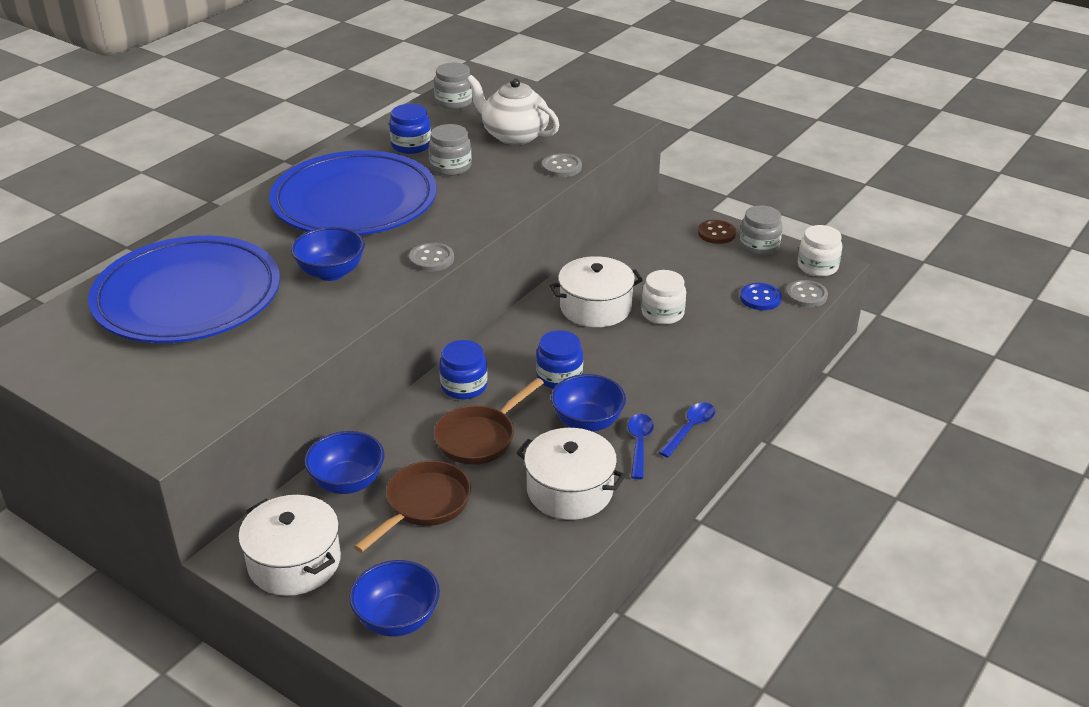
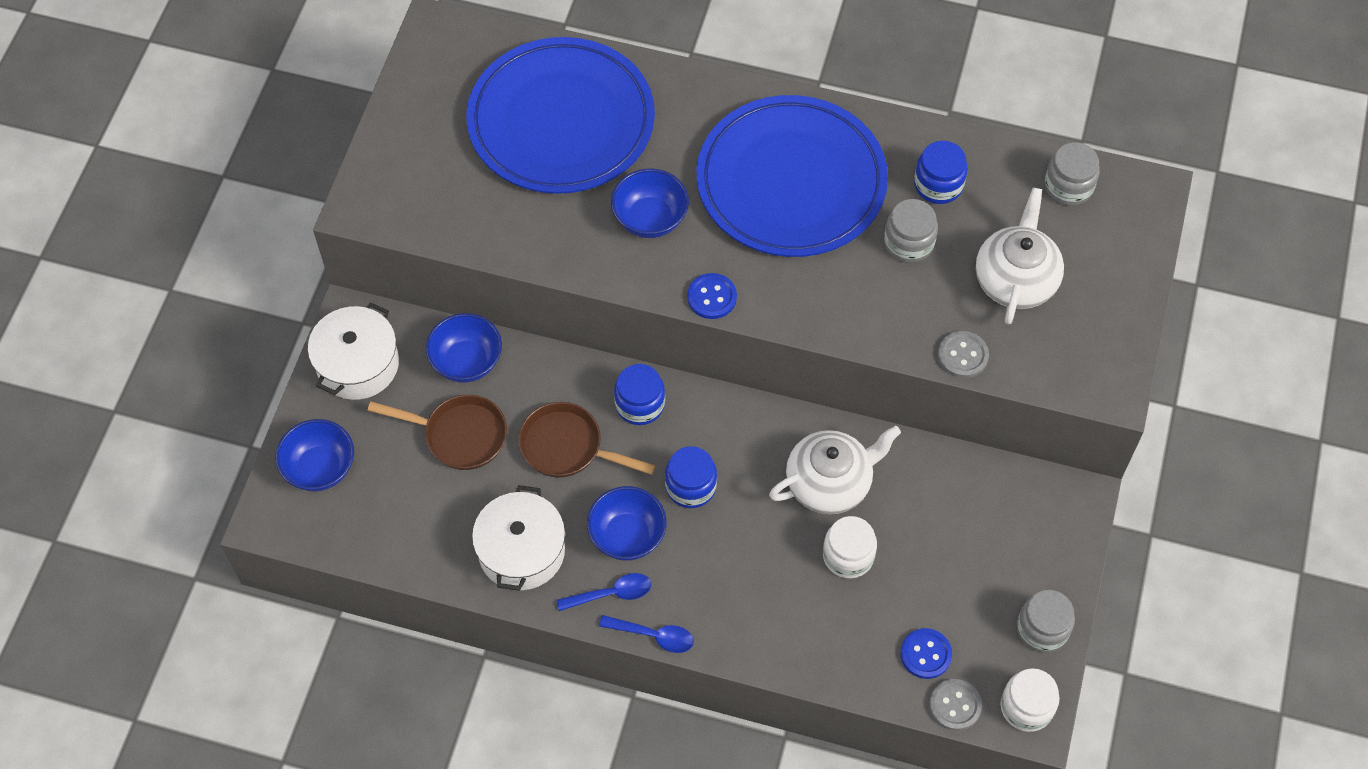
camera: 70 degrees right, 25 degrees up
grey button [409,243,454,272] -> blue button [687,273,737,319]
white pot [550,256,643,327] -> white teapot [769,426,901,514]
brown button [698,220,736,244] -> none

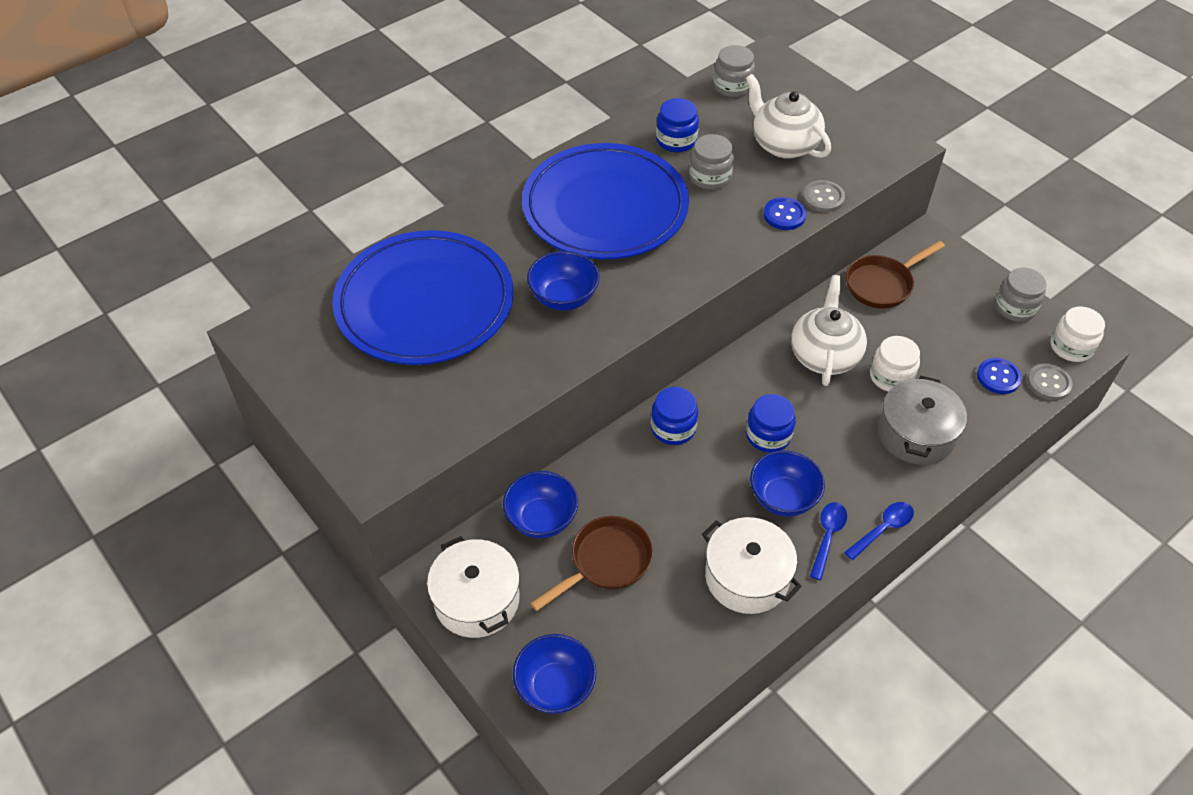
camera: 55 degrees left, 10 degrees down
brown pan [518,402,656,478] -> brown pan moved to [846,241,945,309]
blue button [687,273,737,319] -> blue button moved to [764,197,806,230]
none -> grey pot [878,376,967,465]

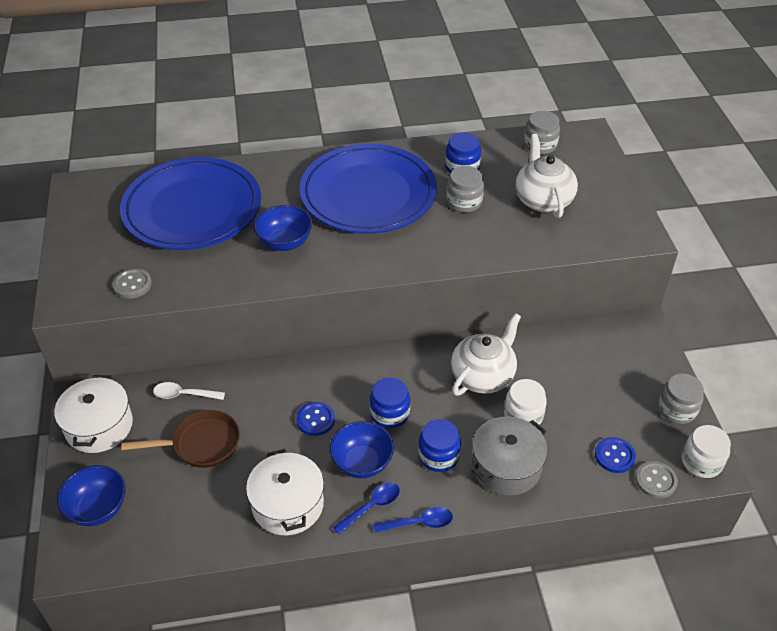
camera: 30 degrees right, 5 degrees down
blue bowl [503,471,578,538] -> white spoon [153,382,225,400]
blue jar [651,387,698,445] -> blue jar moved to [418,419,461,472]
blue button [764,197,806,230] -> blue button moved to [296,402,335,436]
grey button [803,180,845,212] -> grey button moved to [112,268,152,299]
brown pan [846,241,945,309] -> none

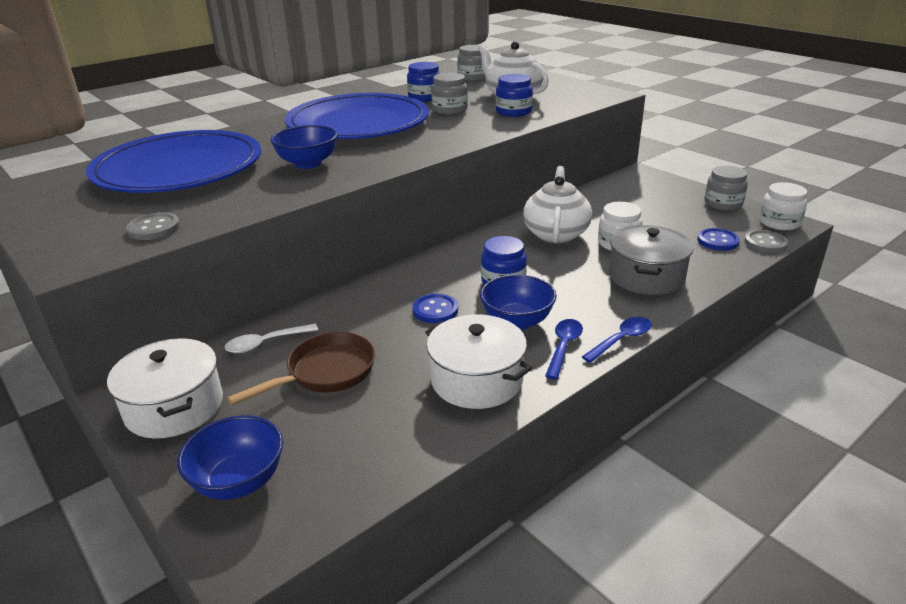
camera: 30 degrees left, 15 degrees down
blue jar [418,419,461,472] -> blue jar moved to [496,74,533,117]

